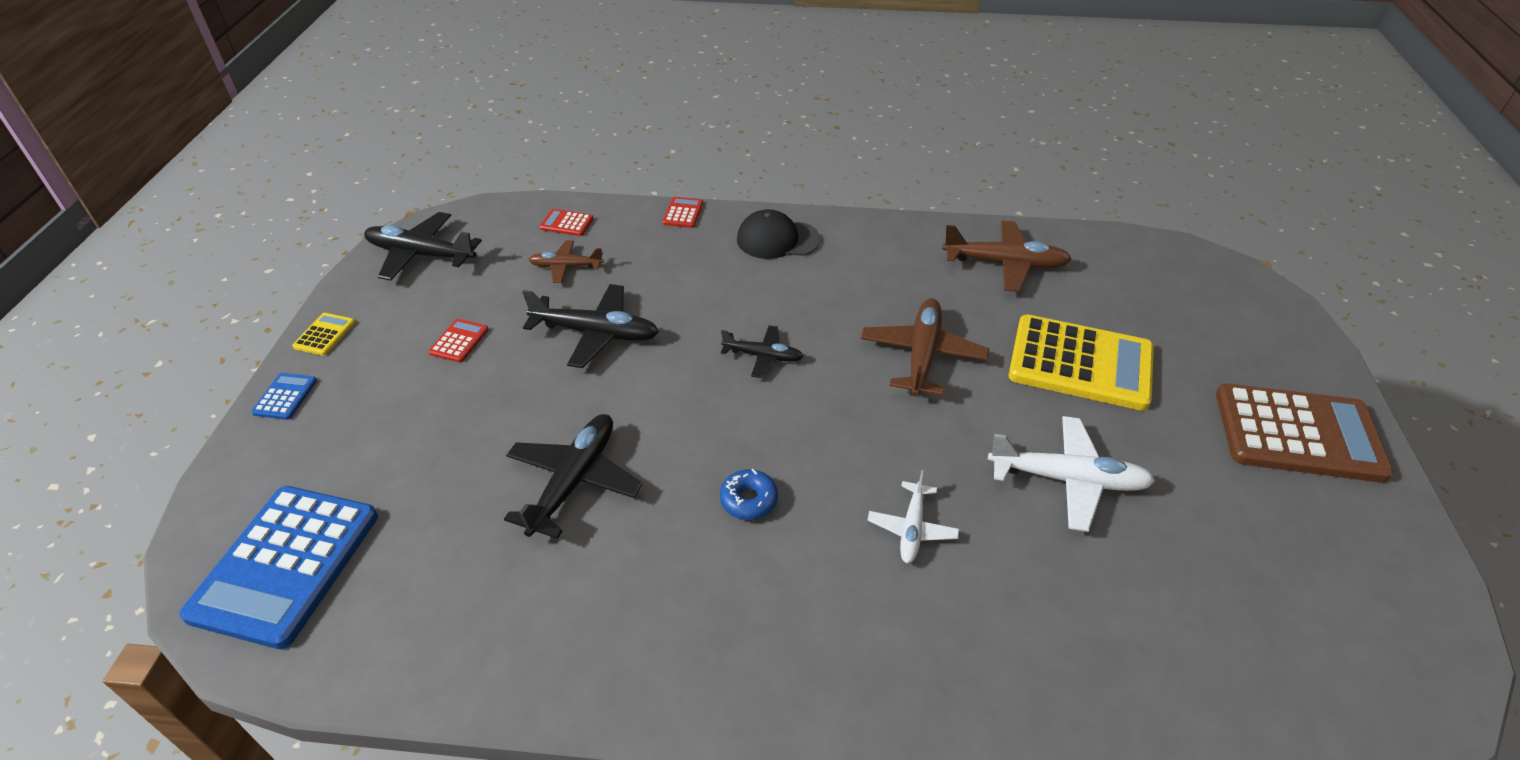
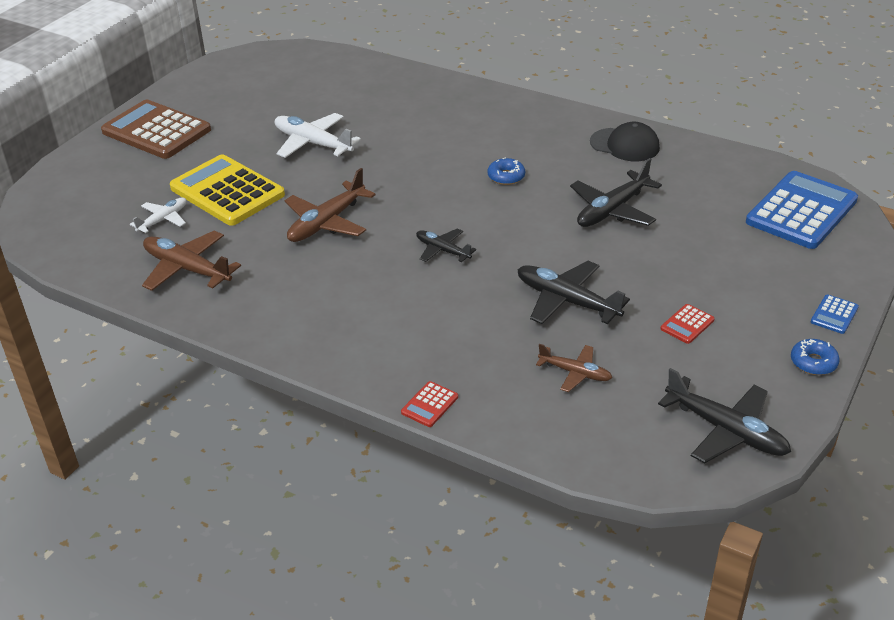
camera: 155 degrees left, 5 degrees down
yellow calculator [292,313,355,356] -> blue donut [791,339,840,375]
red calculator [539,209,594,236] -> none
black cap [737,209,821,259] -> black cap moved to [590,122,660,161]
white plane [868,470,959,563] -> white plane moved to [130,197,187,233]

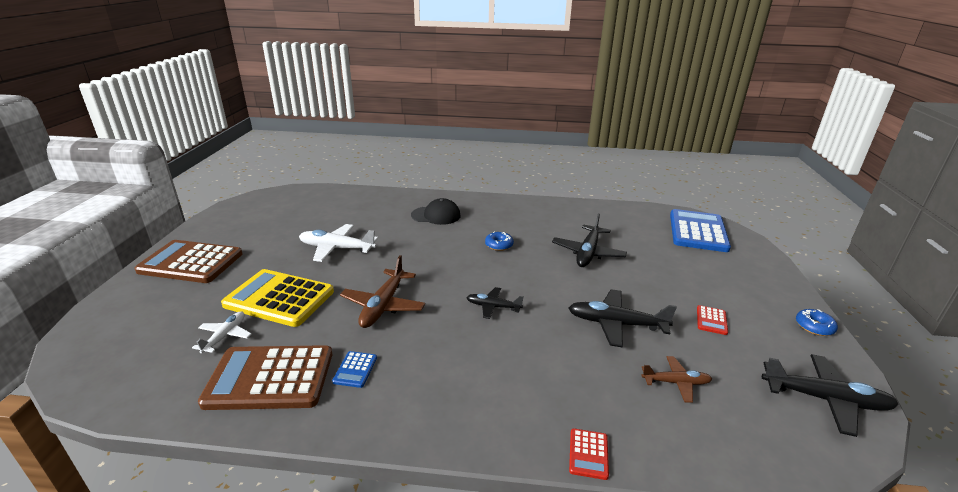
camera: 25 degrees left, 10 degrees down
brown plane [142,231,241,291] -> brown calculator [198,345,332,410]
black cap [590,122,660,161] -> black cap moved to [411,198,461,225]
blue calculator [811,294,859,334] -> blue calculator moved to [332,351,377,388]

